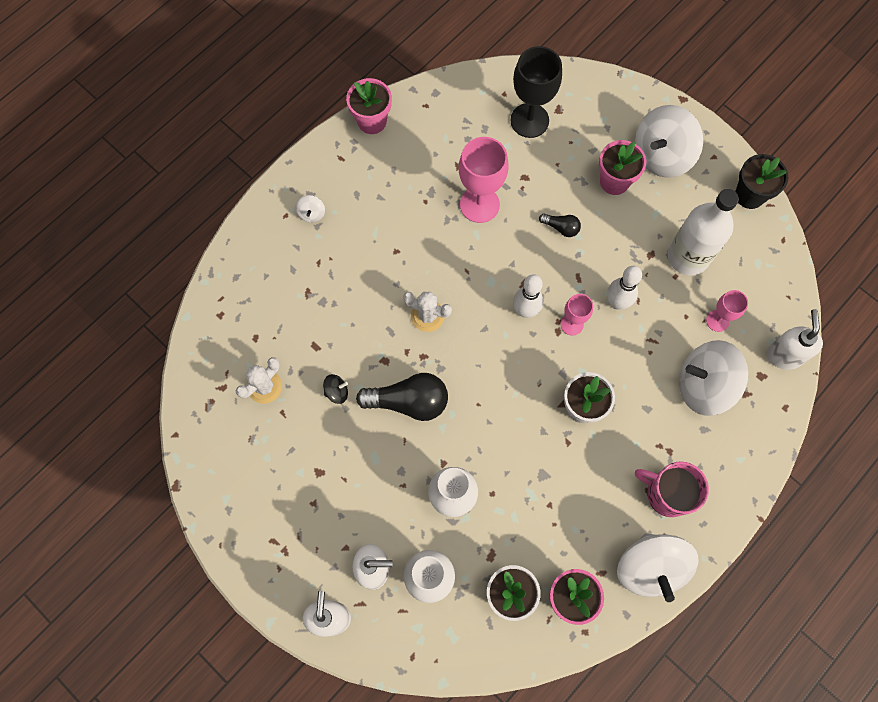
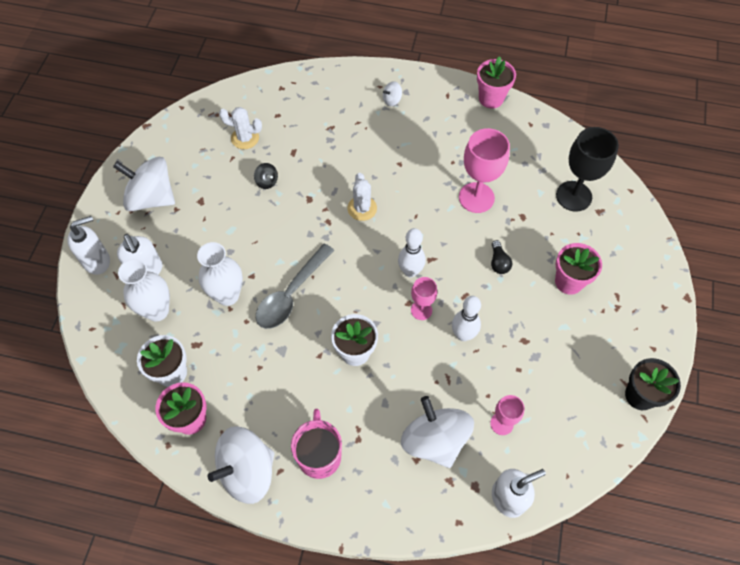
camera: 60 degrees right, 10 degrees down
black light bulb [356,373,448,421] -> none
white spinning top [635,105,703,178] -> white spinning top moved to [113,157,175,211]
white bottle [668,189,739,276] -> none
none -> grey spoon [256,243,335,329]

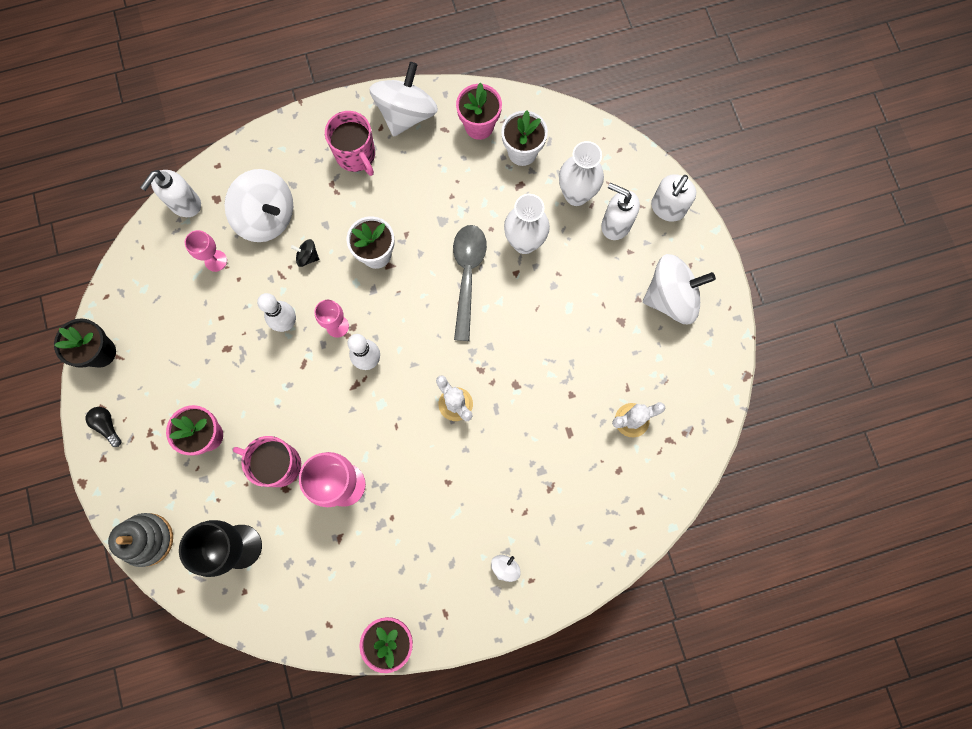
camera: 150 degrees right, 15 degrees up
black spinning top [254,163,278,189] -> black spinning top moved to [291,239,319,267]
black light bulb [491,240,512,274] -> black light bulb moved to [85,407,122,447]
none -> grey stacking toy [108,513,173,567]
none -> pink mug [233,436,301,487]

